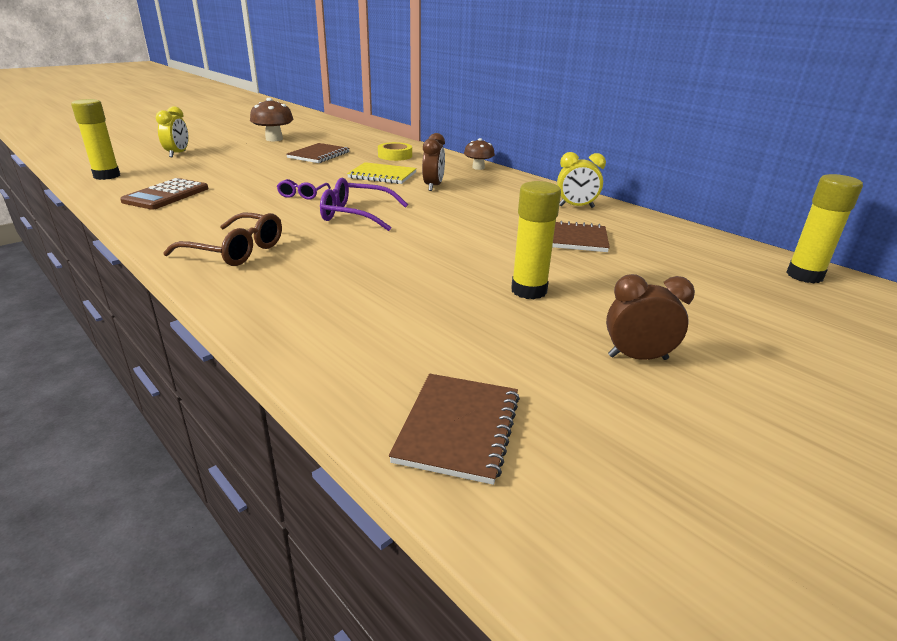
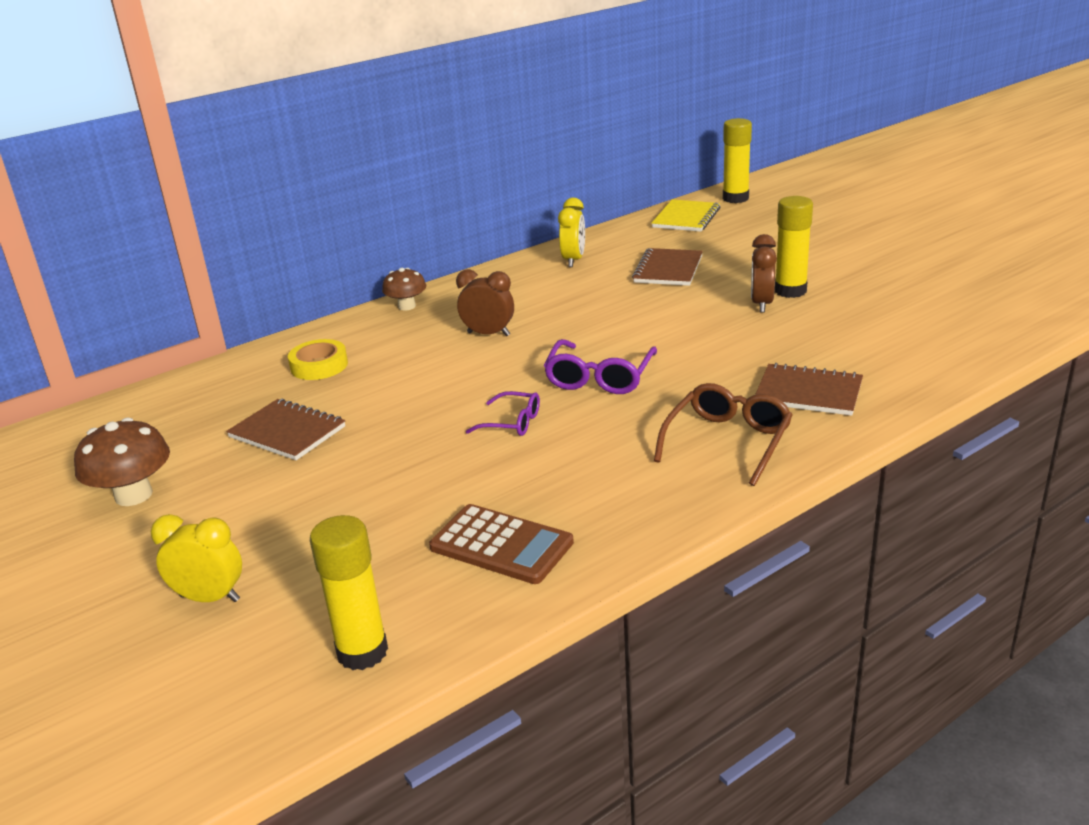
camera: 80 degrees left, 0 degrees up
yellow notebook [347,162,417,184] -> yellow notebook moved to [652,199,720,232]
brown notebook [389,374,520,485] -> brown notebook moved to [755,363,863,416]
brown clock [606,274,695,360] -> brown clock moved to [751,234,777,313]

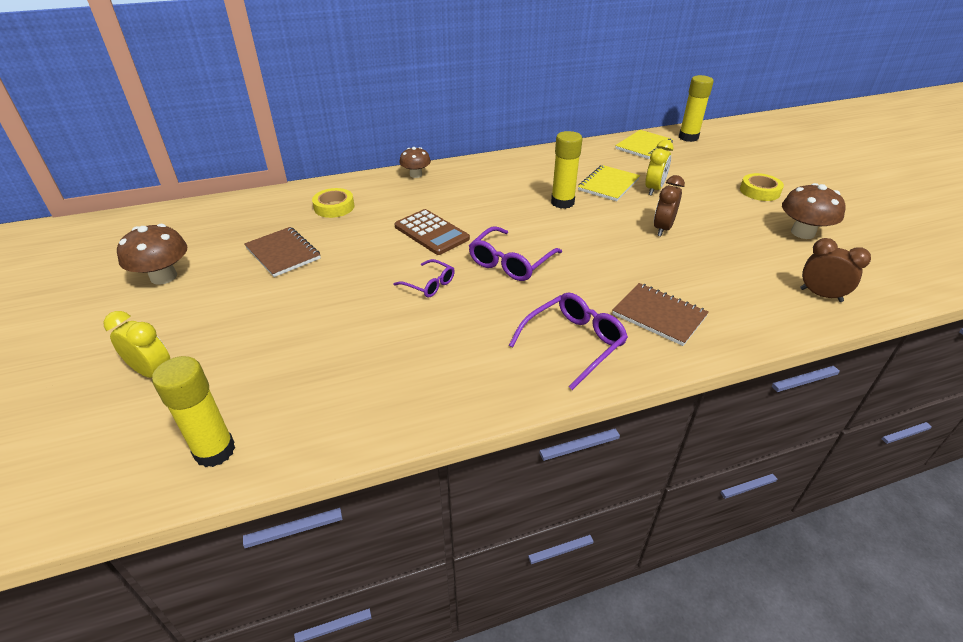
camera: 15 degrees right, 10 degrees up
brown calculator [429,504,574,584] -> brown calculator moved to [394,209,470,255]
brown clock [456,269,514,336] -> brown clock moved to [800,238,871,302]
yellow clock [558,198,585,267] -> yellow clock moved to [645,140,674,196]
brown notebook [632,248,703,286] -> yellow notebook [578,165,640,201]
brown glasses [654,383,793,486] -> purple glasses [509,293,628,390]
yellow glue stick [775,196,813,298] -> yellow glue stick moved to [551,131,582,209]
none -> yellow tape [740,173,784,201]
none -> brown mushroom [782,183,846,239]

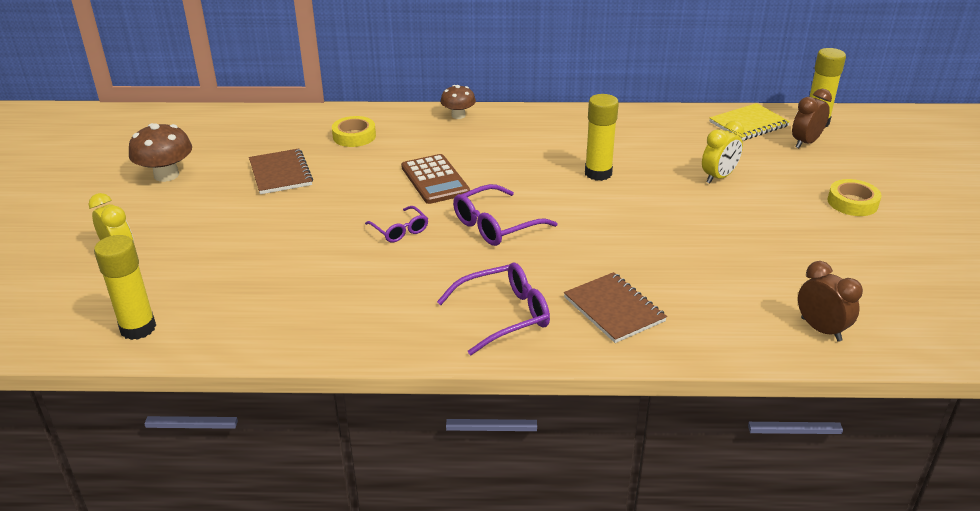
camera: 20 degrees right, 5 degrees down
yellow notebook [578,165,640,201] -> none
brown clock [654,175,685,236] -> brown clock moved to [792,89,832,148]
brown mushroom [782,183,846,239] -> none

